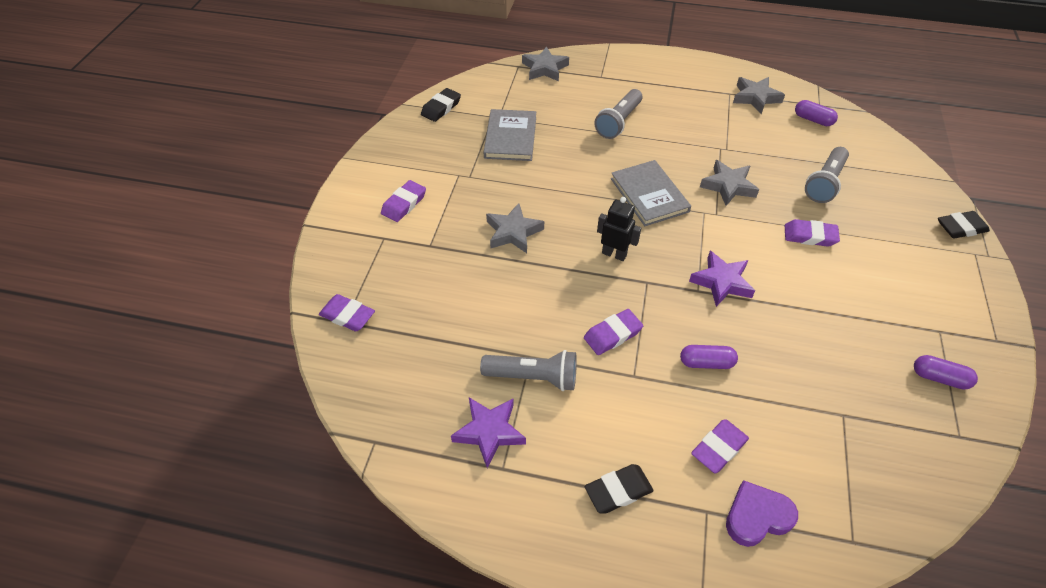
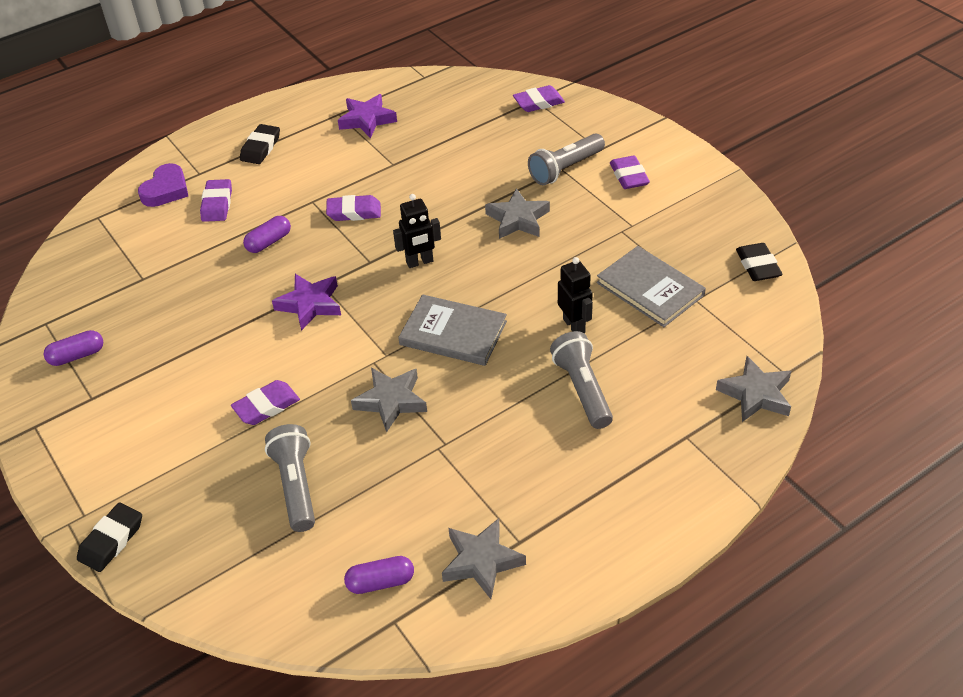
camera: 135 degrees right, 5 degrees down
grey flashlight [480,350,577,391] -> grey flashlight moved to [528,133,605,185]
purple eraser [584,309,643,355] -> purple eraser turned 75 degrees clockwise [326,195,381,221]
none -> black robot [558,257,593,333]

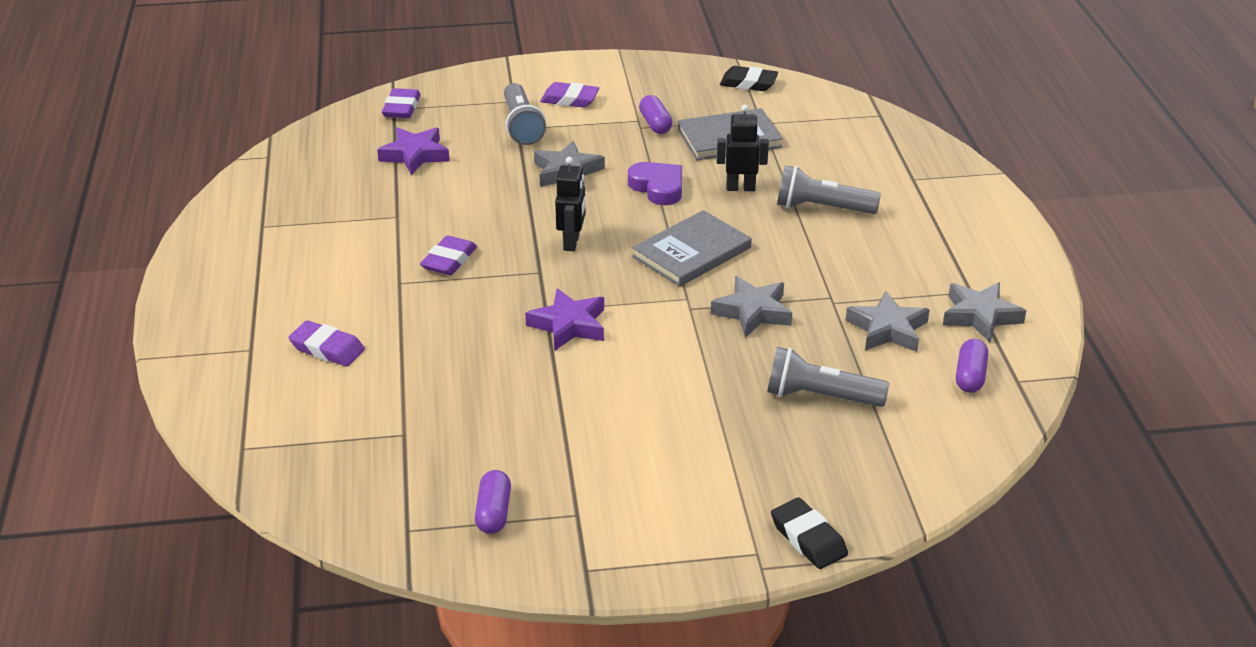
camera: 65 degrees left, 10 degrees down
purple heart [138,163,188,207] -> purple heart moved to [628,162,682,205]
purple eraser [231,380,300,425] -> none
black eraser [240,124,280,164] -> none
purple capsule [243,216,291,253] -> purple capsule moved to [639,95,672,134]
purple star [338,94,397,138] -> purple star moved to [377,127,450,175]
grey star [716,356,791,422] -> grey star moved to [846,291,930,352]

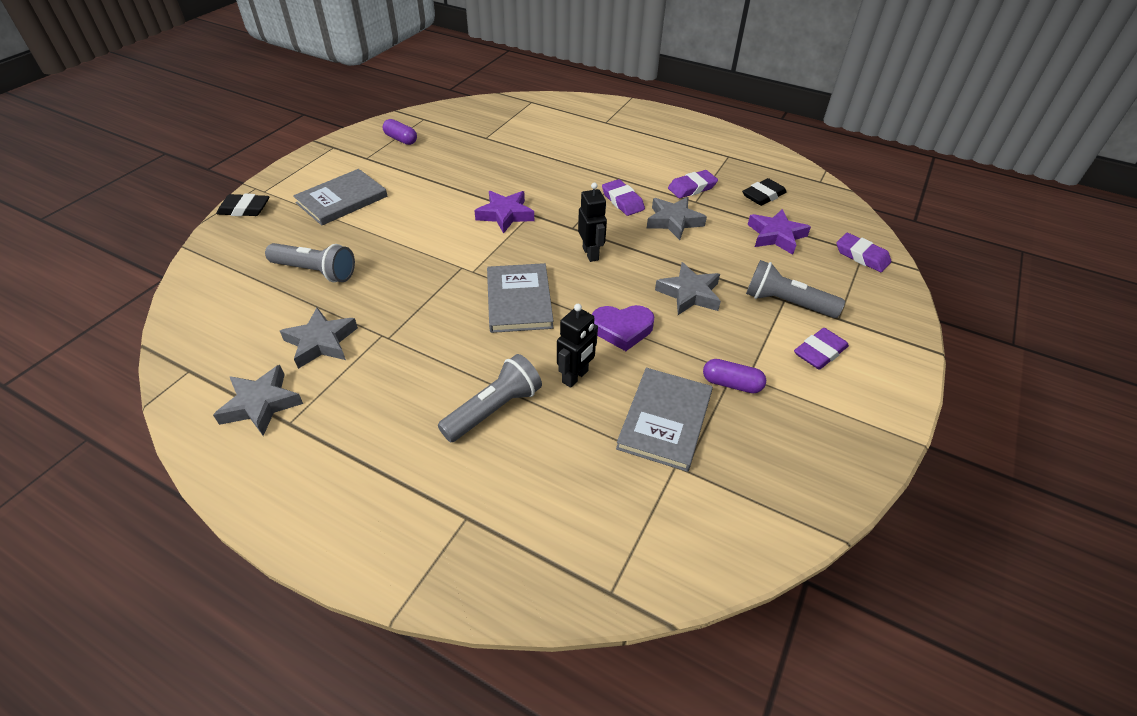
camera: 125 degrees right, 10 degrees up
purple eraser [288,320,365,366] -> purple eraser moved to [668,170,718,198]
black robot [555,157,586,251] -> black robot turned 150 degrees counterclockwise [578,183,607,262]
grey star [711,276,792,338] -> grey star moved to [647,197,707,240]
black eraser [720,66,778,91] -> black eraser moved to [742,178,787,206]
grey flashlight [767,347,889,407] -> grey flashlight turned 60 degrees clockwise [265,243,355,282]
purple capsule [956,339,988,393] -> none
none -> grey book [293,169,387,226]

